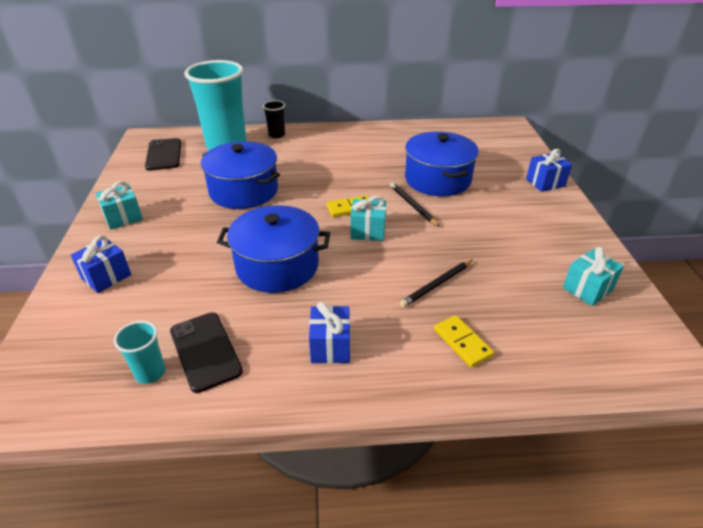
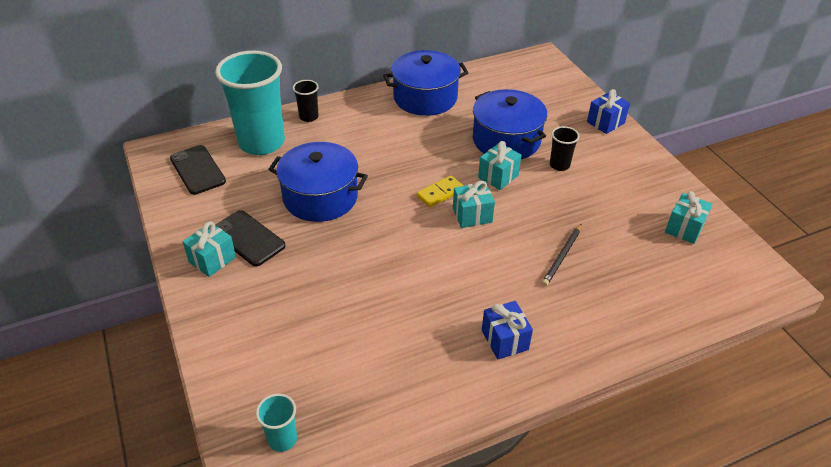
camera: 20 degrees left, 5 degrees up
blue gift [71,235,131,293] -> none
turquoise cup [114,321,165,384] -> turquoise cup moved to [256,394,297,452]
black phone [170,312,243,393] -> black phone moved to [215,210,286,266]
blue pot [217,205,330,293] -> blue pot moved to [383,50,468,116]
black pencil [390,182,440,227] -> turquoise gift [478,141,522,190]
yellow domino [434,315,494,367] -> none
none -> black cup [550,126,580,171]

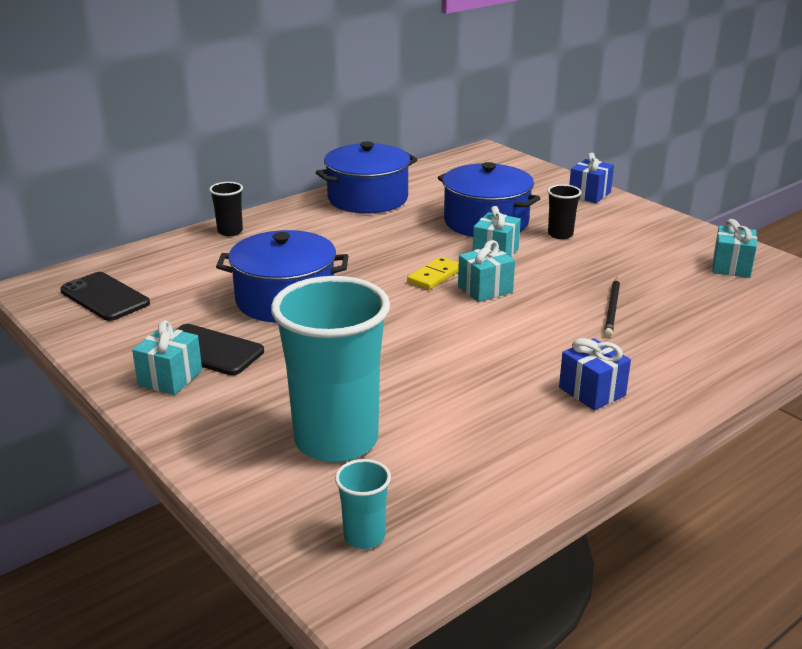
camera: 15 degrees left, 15 degrees down
turquoise cup [215,51,285,155] -> turquoise cup moved to [271,276,390,462]

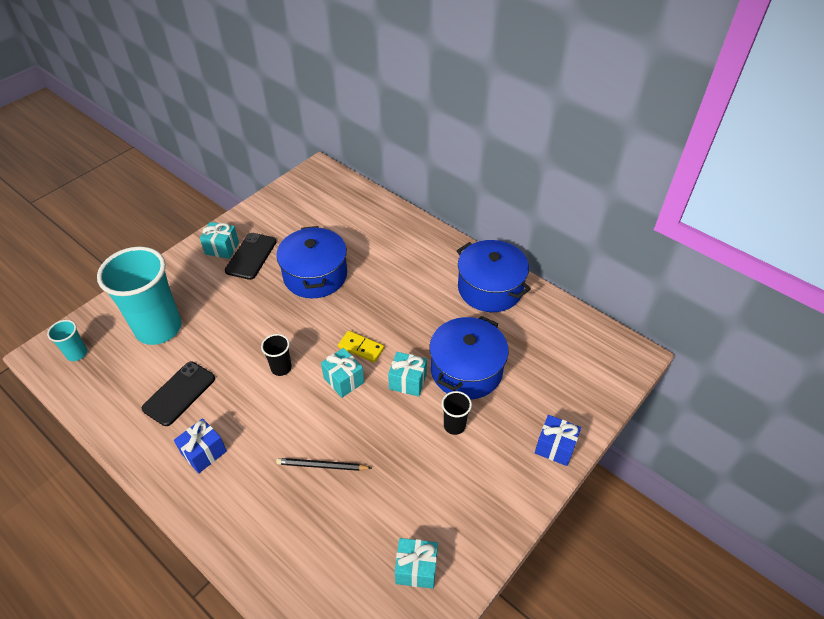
camera: 80 degrees right, 20 degrees up
black phone [60,272,150,321] -> black phone moved to [142,362,215,426]
black cup [209,182,243,236] -> black cup moved to [261,334,292,376]

